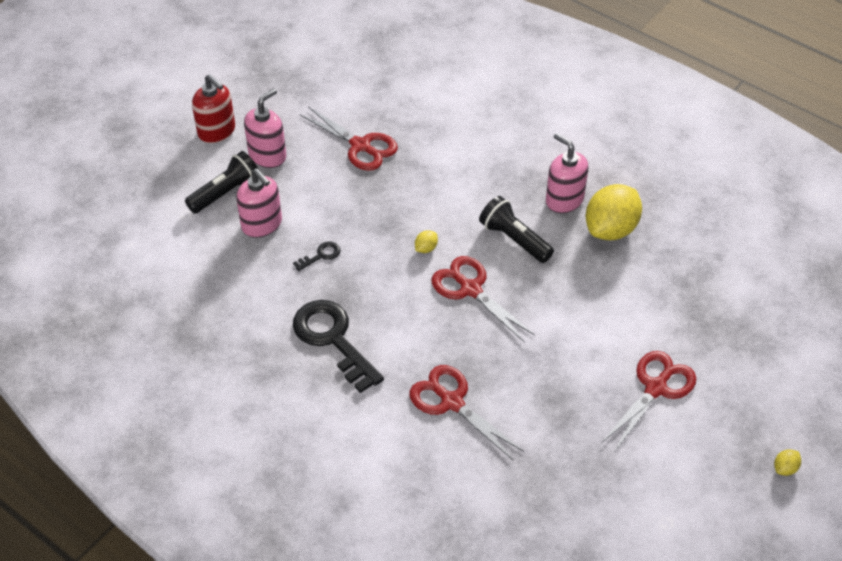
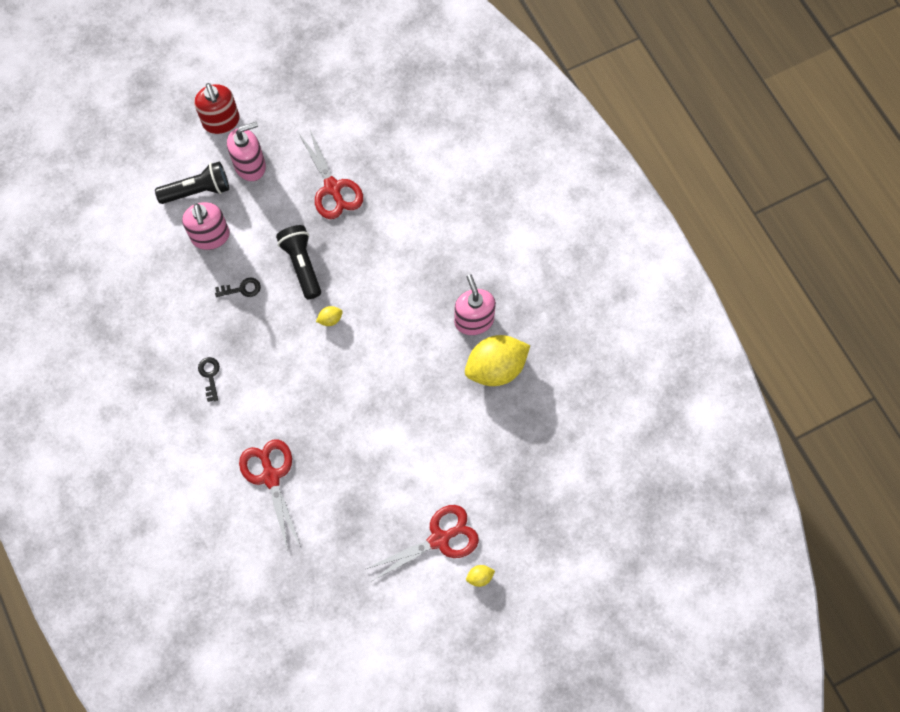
camera: 25 degrees right, 20 degrees up
black key [293,300,384,393] -> black key [198,357,220,402], size x0.43
red scissors [431,256,535,343] -> none
black flashlight [479,196,554,263] -> black flashlight moved to [276,225,321,299]
yellow lemon [774,449,801,476] -> yellow lemon moved to [466,565,495,587]

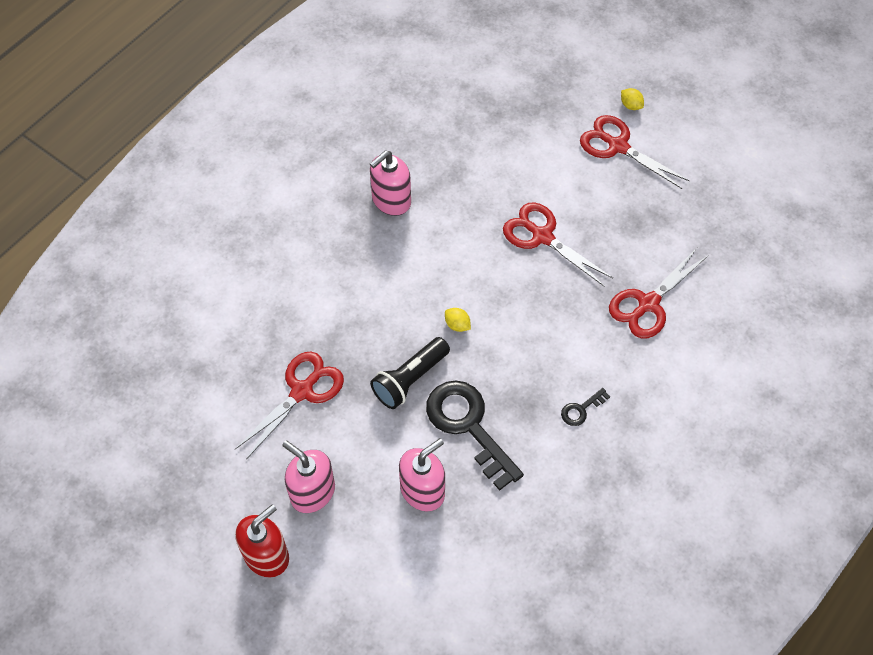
camera: 115 degrees left, 10 degrees down
black flashlight [155,162,229,204] -> none
black key [215,278,261,297] -> black key [426,381,524,491], size x2.30
yellow lemon [465,335,530,386] -> none
none -> red scissors [503,202,613,287]

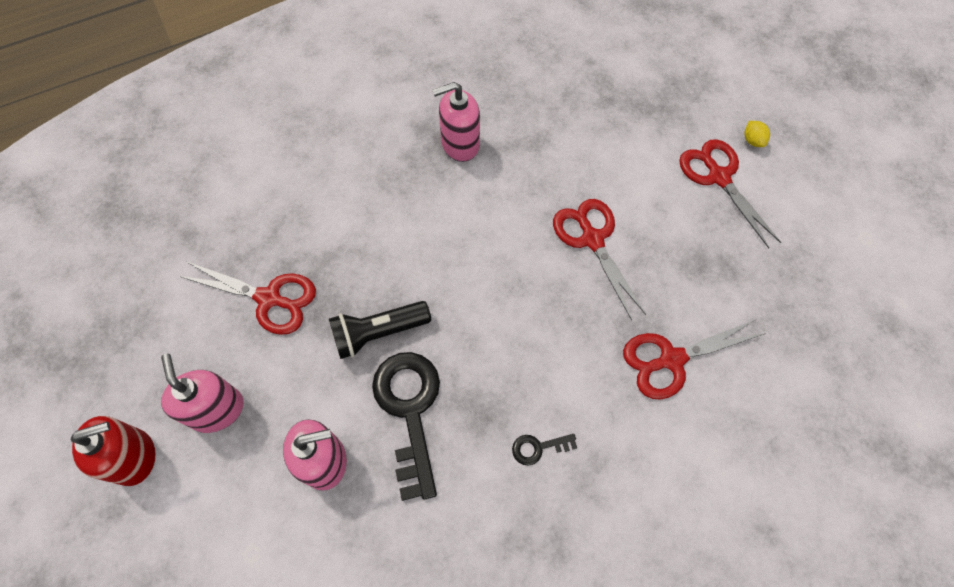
camera: 25 degrees right, 5 degrees up
red scissors [235,352,344,460] -> red scissors turned 45 degrees clockwise [179,262,316,335]
yellow lemon [445,308,471,332] -> none

